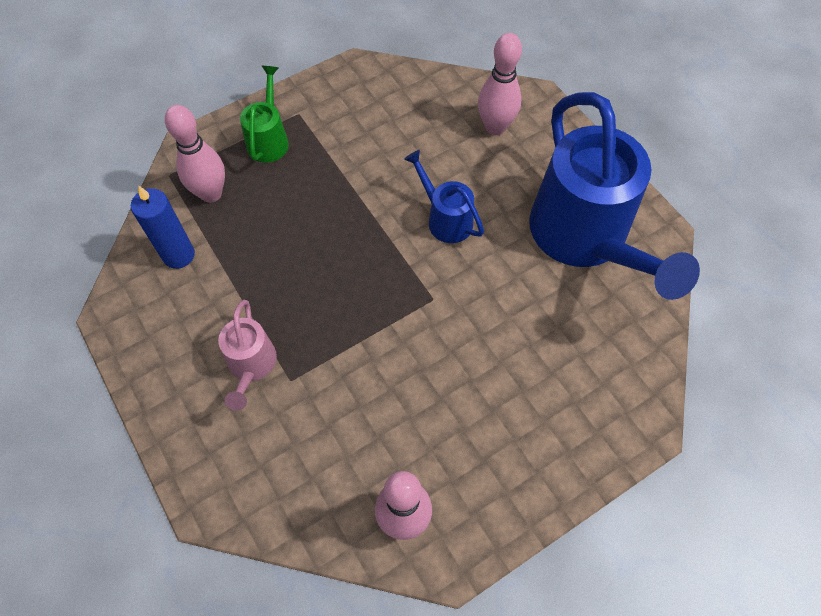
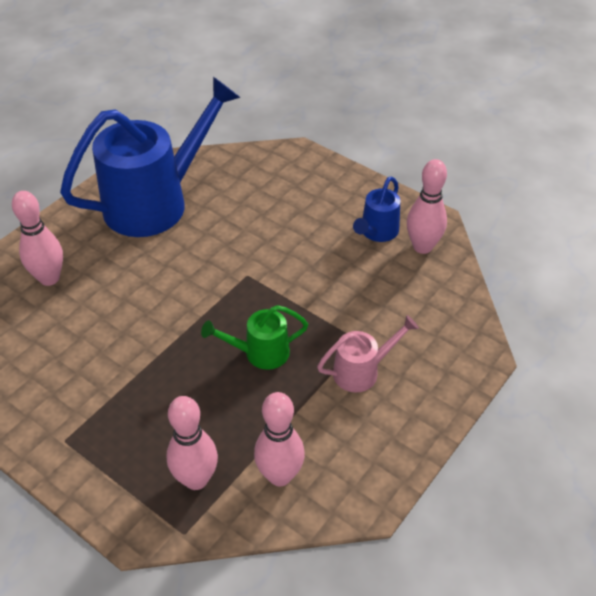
camera: 110 degrees left, 15 degrees down
blue candle [131,186,195,269] -> pink bowling pin [254,392,305,486]
green watering can [240,66,289,163] -> green watering can moved to [201,305,308,370]
blue watering can [404,150,484,243] -> blue watering can moved to [353,176,400,242]

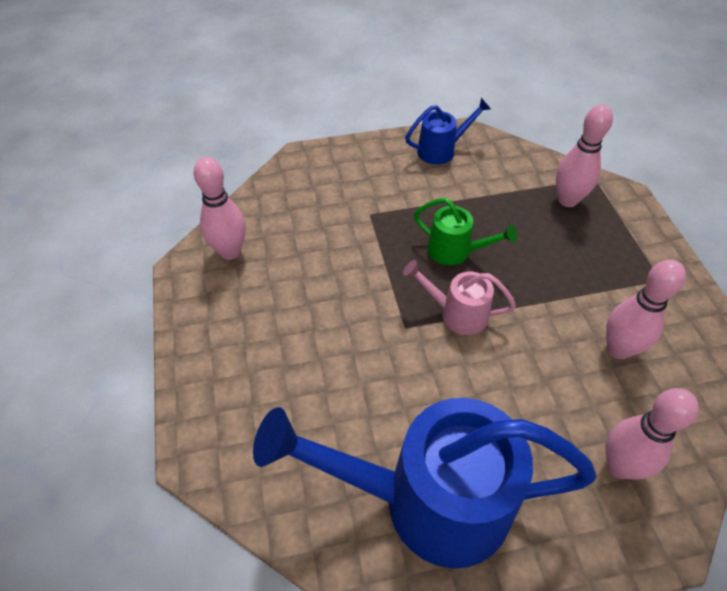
camera: 140 degrees left, 5 degrees up
pink bowling pin [254,392,305,486] -> pink bowling pin moved to [606,259,686,359]
pink watering can [317,315,419,393] -> pink watering can moved to [403,260,516,335]
blue watering can [353,176,400,242] -> blue watering can moved to [405,98,491,165]

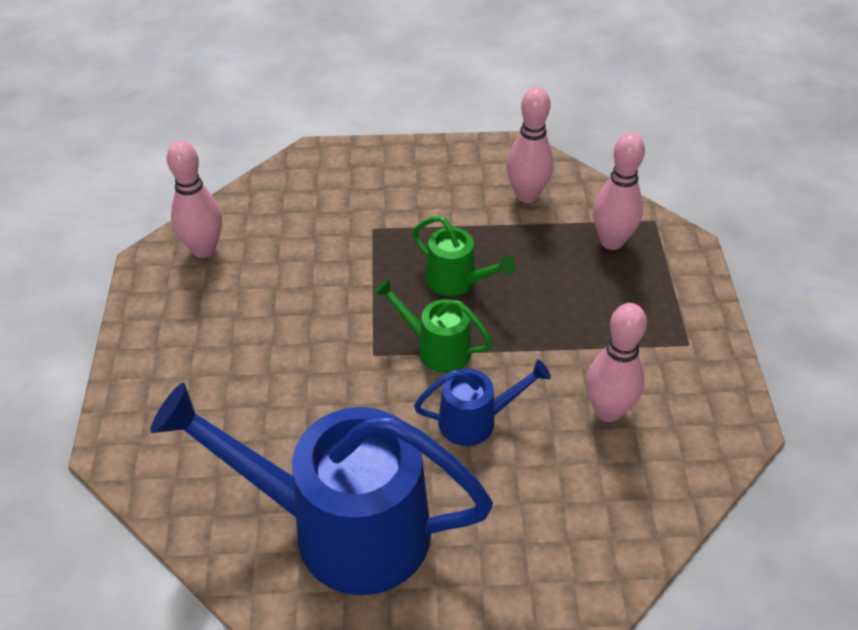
camera: 10 degrees right, 5 degrees down
pink watering can [403,260,516,335] -> green watering can [374,278,493,373]
blue watering can [405,98,491,165] -> blue watering can moved to [414,360,551,446]
pink bowling pin [605,388,698,480] -> pink bowling pin moved to [507,87,554,203]

